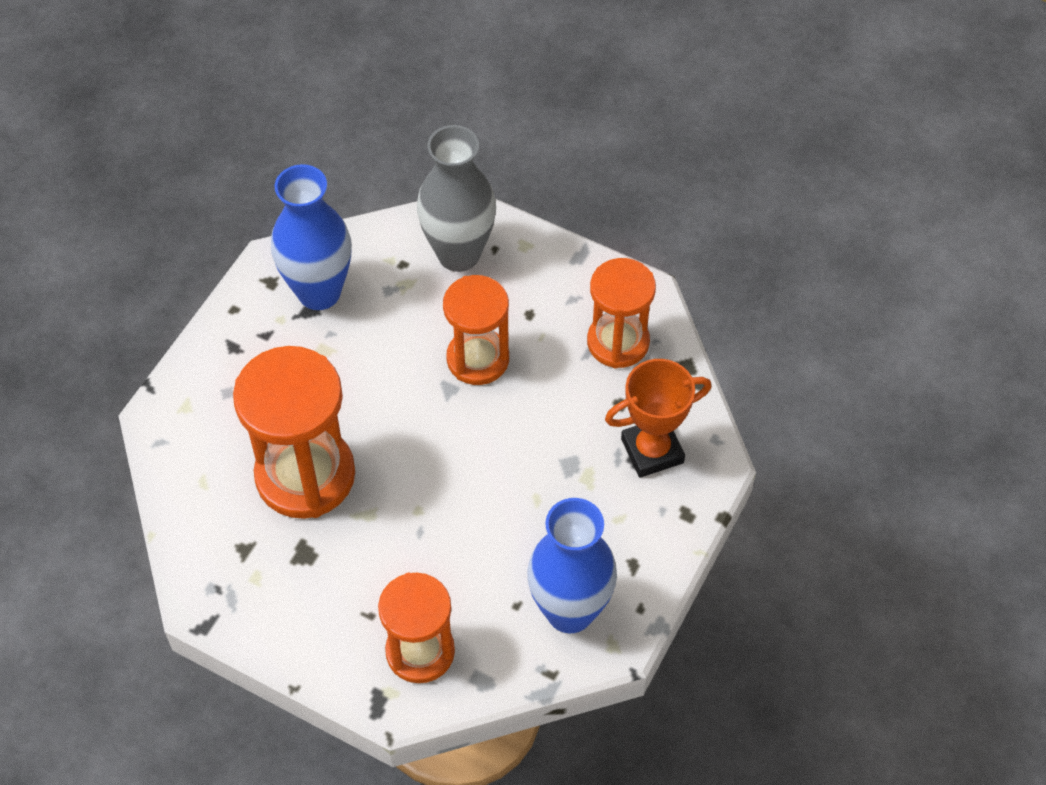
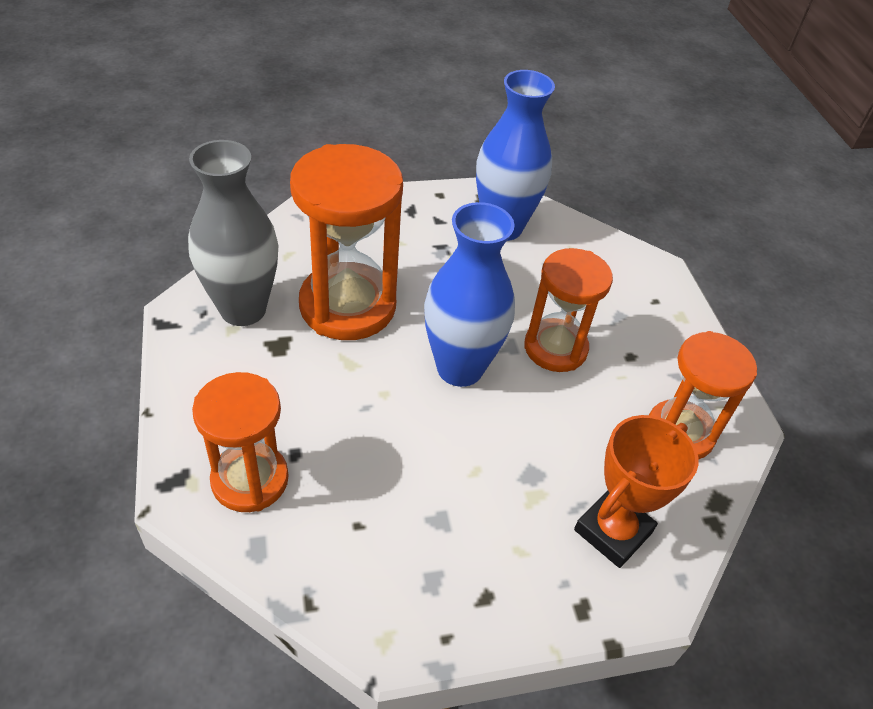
camera: 45 degrees right, 10 degrees down
grey vase [417,125,496,272] -> grey vase moved to [188,140,278,326]
blue vase [527,498,617,633] -> blue vase moved to [424,202,515,387]
orange trophy [605,359,712,478] -> orange trophy turned 75 degrees counterclockwise [574,415,698,568]

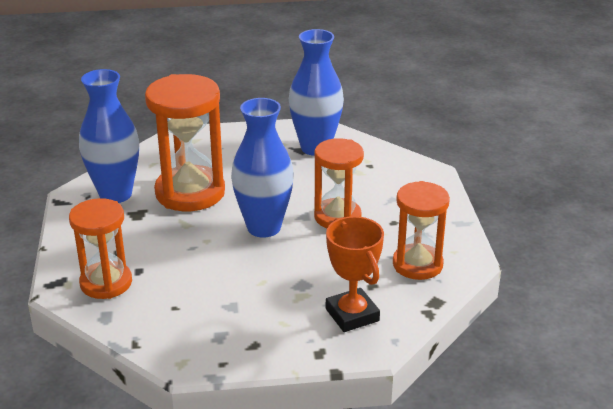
camera: 10 degrees right, 15 degrees down
grey vase [188,140,278,326] -> blue vase [79,69,139,203]
orange trophy [574,415,698,568] -> orange trophy turned 75 degrees counterclockwise [326,216,384,332]

